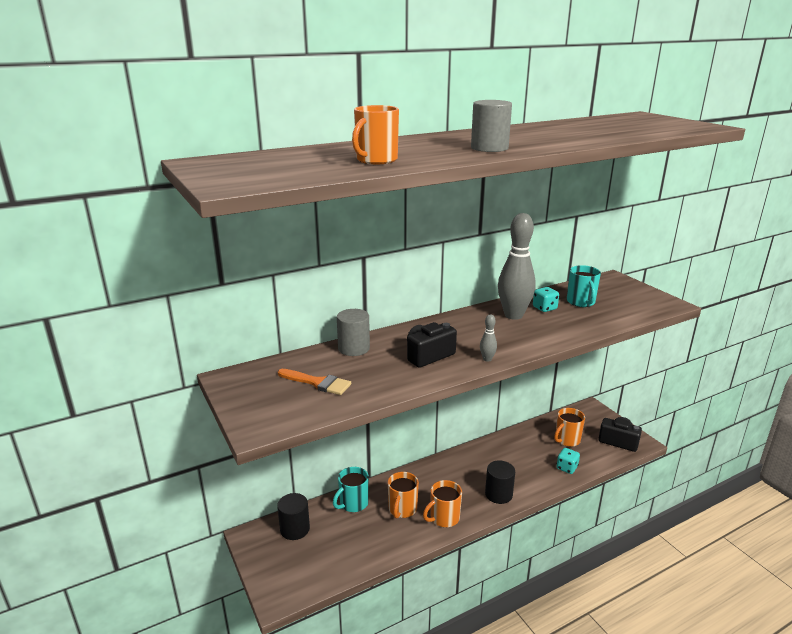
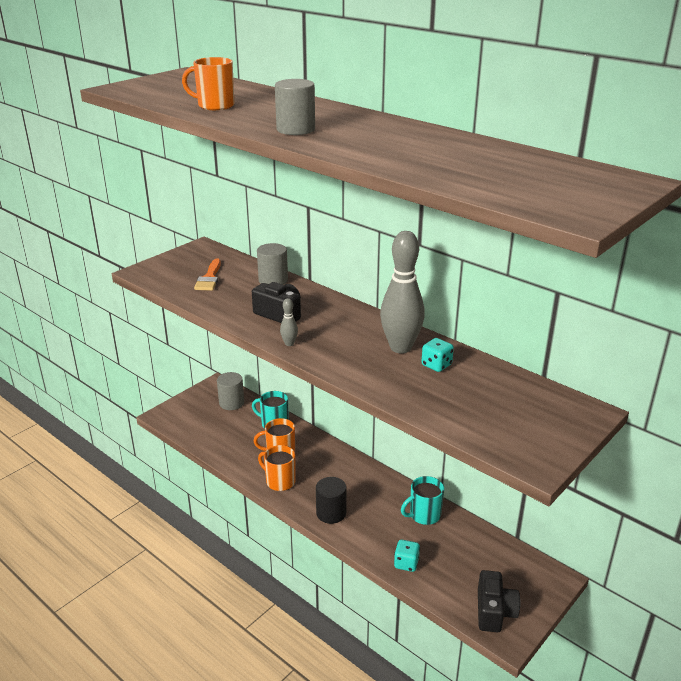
camera: 70 degrees right, 5 degrees up
black cylinder [277,493,310,540] -> grey cylinder [217,372,244,410]
orange mug [554,408,585,447] -> none
turquoise mug [567,265,601,307] -> turquoise mug moved to [401,476,444,525]

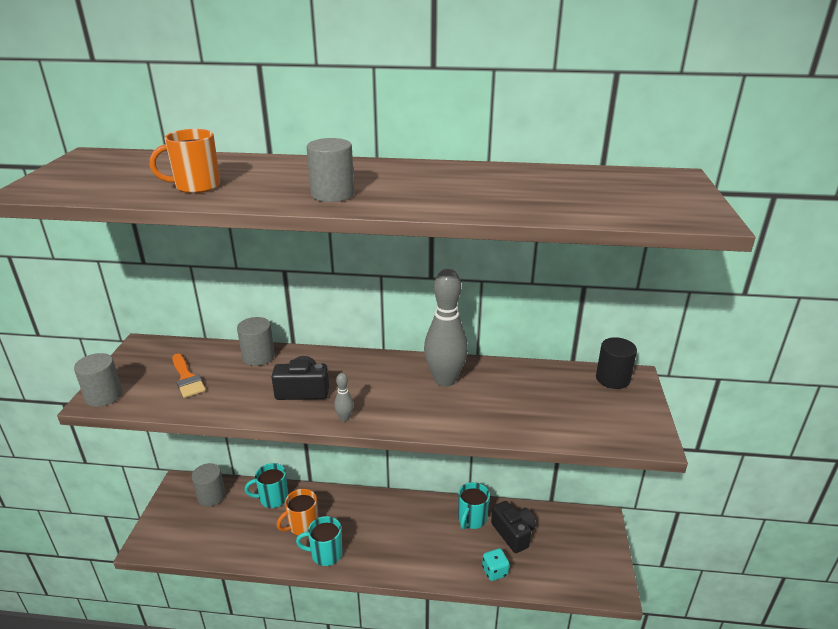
camera: 35 degrees left, 0 degrees up
orange mug [258,445,296,491] -> turquoise mug [296,516,343,566]
black cylinder [316,477,347,524] -> black cylinder moved to [596,337,637,389]
turquoise dice [422,338,454,372] -> none
black camera [478,570,520,632] -> black camera moved to [491,501,536,553]
none -> grey cylinder [74,353,123,407]

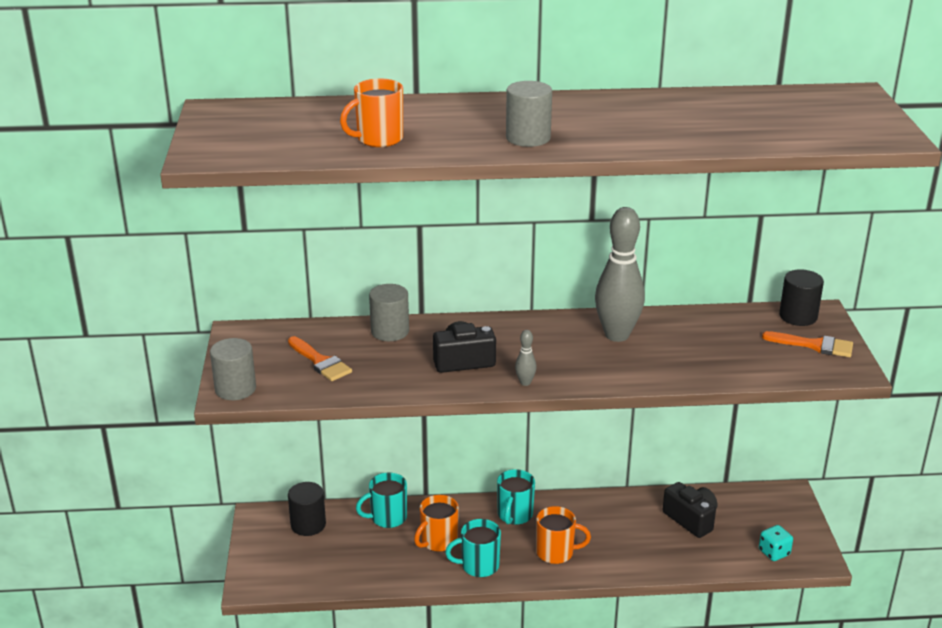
camera: 10 degrees left, 0 degrees up
grey cylinder [192,463,226,506] -> black cylinder [288,482,326,536]
turquoise mug [458,482,490,529] -> turquoise mug moved to [497,469,535,525]
turquoise dice [482,548,509,581] -> turquoise dice moved to [759,525,793,561]
none -> orange mug [536,506,591,564]
none -> orange brush [762,331,853,357]

